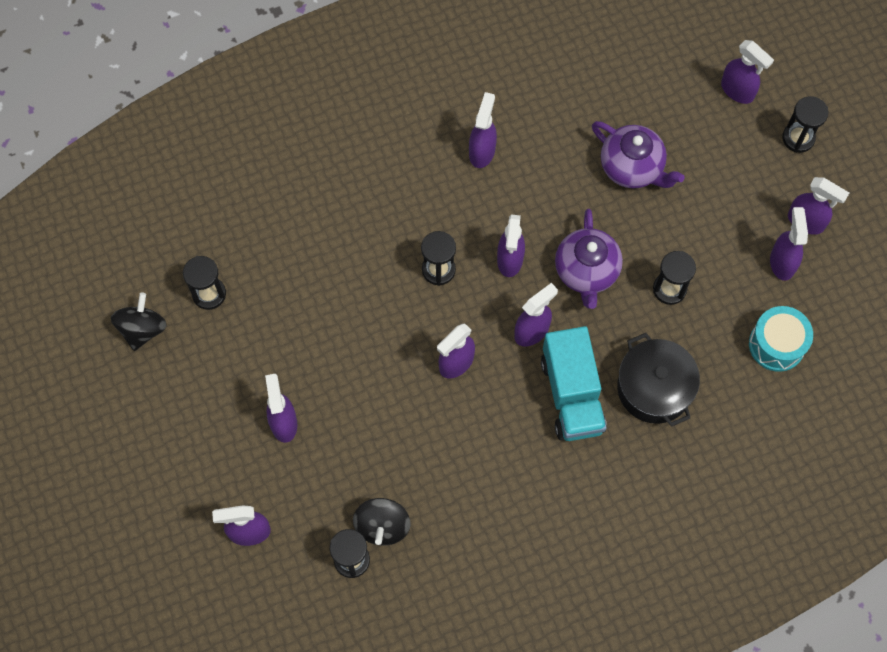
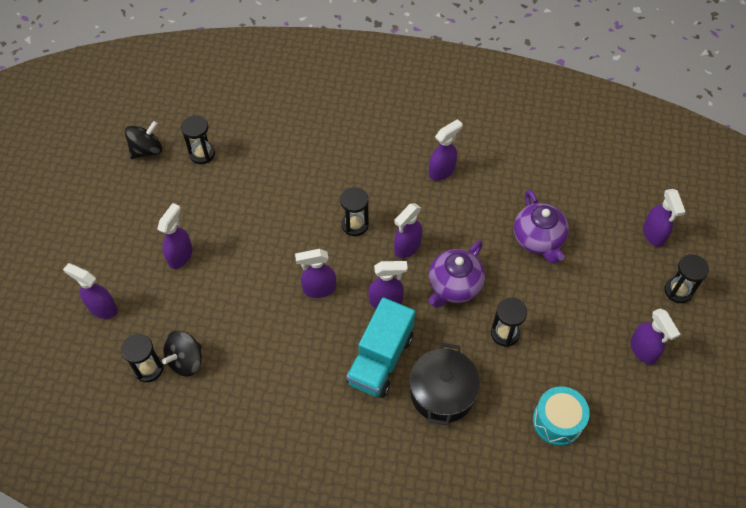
camera: 35 degrees right, 10 degrees down
purple spray bottle [770,207,808,281] -> none

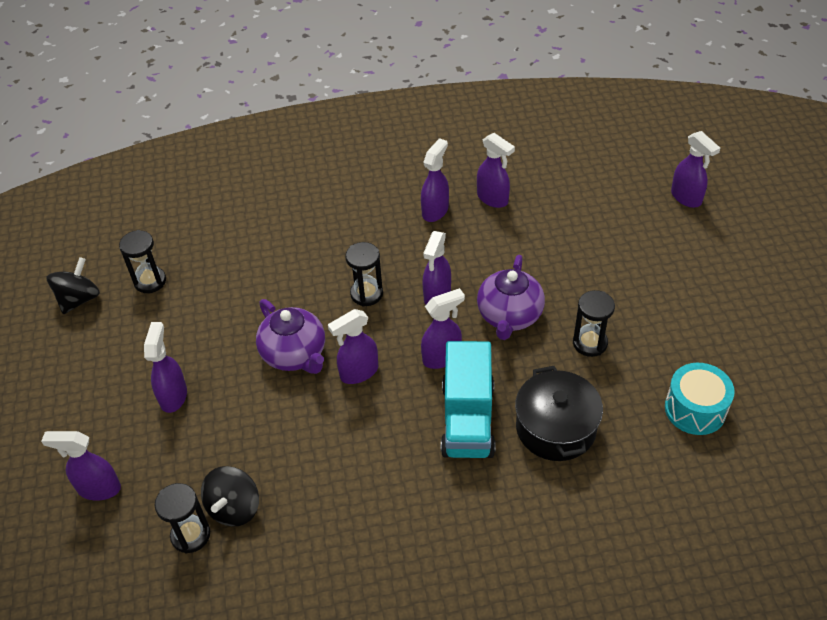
camera: 20 degrees left, 10 degrees down
purple teapot [514,190,569,264] -> purple teapot moved to [256,299,325,374]
purple spray bottle [630,308,680,365] -> purple spray bottle moved to [477,133,515,208]
black hourglass [664,254,709,303] -> none

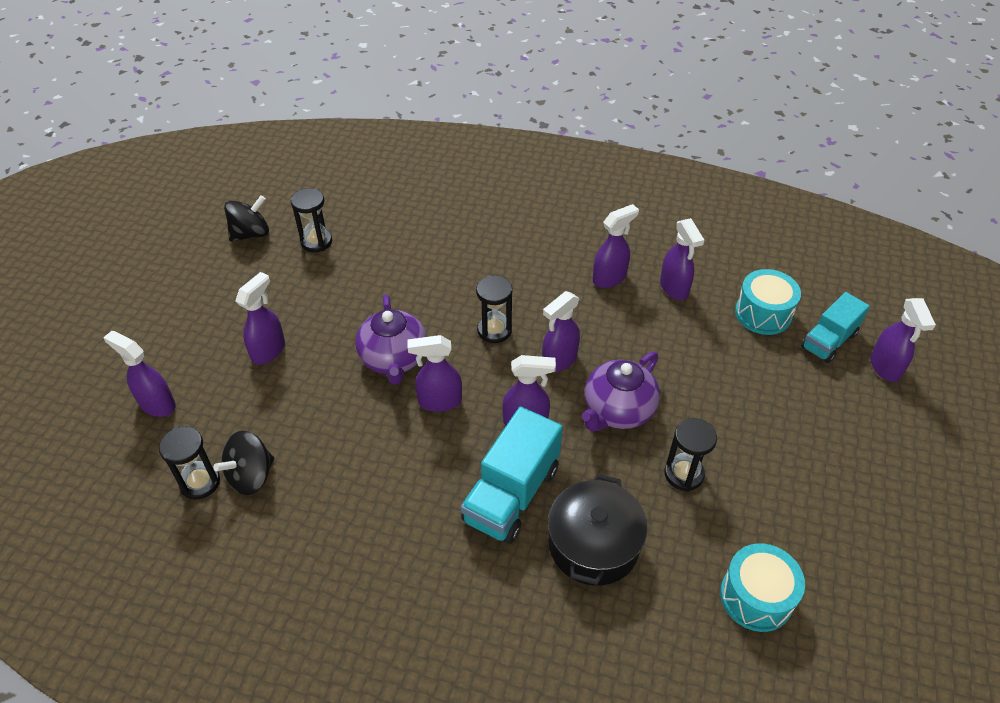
camera: 25 degrees right, 0 degrees up
none -> turquoise drum [735,269,801,335]
none -> turquoise truck [801,292,870,363]

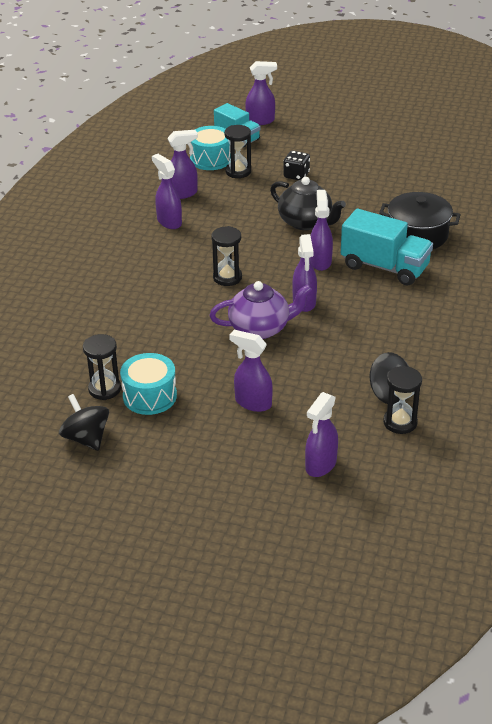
camera: 90 degrees left, 10 degrees down
purple spray bottle [542,291,580,372] -> none
purple teapot [582,352,660,431] -> black teapot [270,177,346,230]
black hourglass [664,418,717,491] -> black hourglass moved to [224,125,251,178]
turquoise drum [720,543,805,632] -> turquoise drum moved to [120,353,177,415]
none -> black dice [283,151,310,180]

